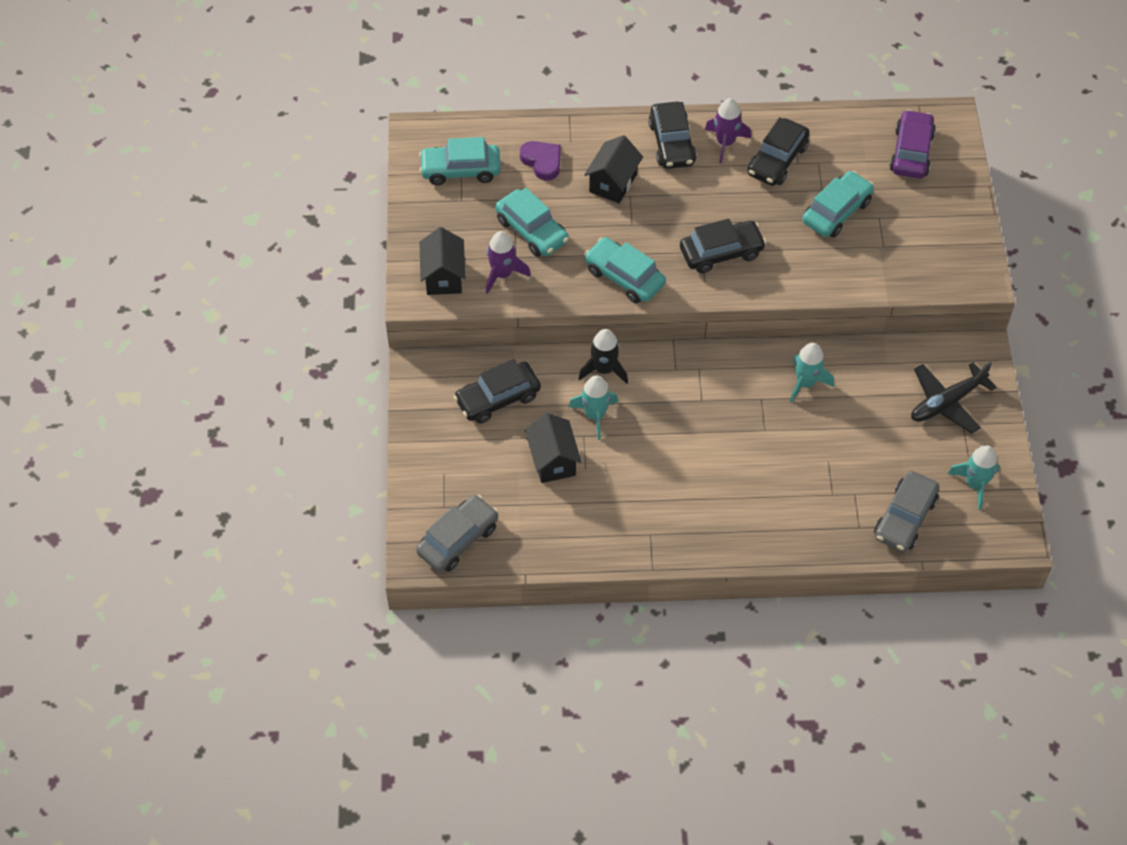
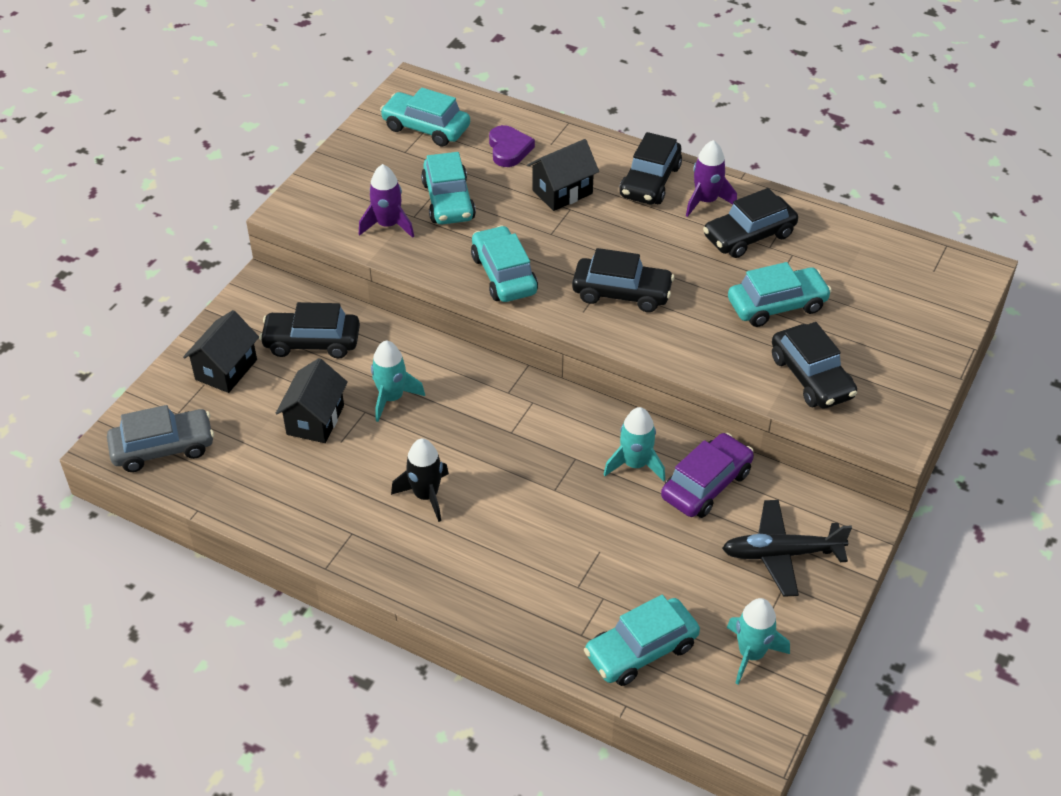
camera: 30 degrees right, 10 degrees down
black house [419,227,465,295] -> black house moved to [183,310,259,393]
black rocket [579,329,628,384] -> black rocket moved to [391,439,449,522]
grey car [874,471,940,552] -> turquoise car [584,595,700,686]
purple car [890,109,936,179] -> purple car moved to [661,433,754,518]
none -> black car [772,322,857,409]

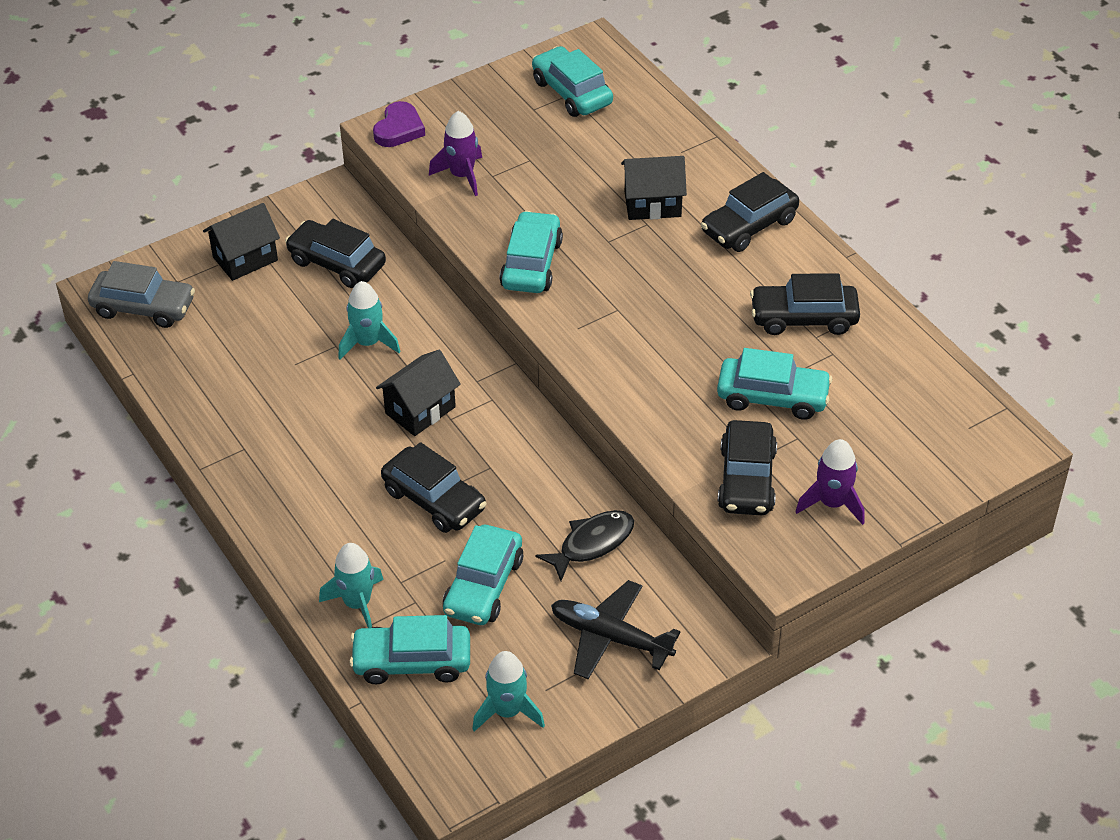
camera: 30 degrees right, 0 degrees up
black house [276,358,348,443] -> black house moved to [376,350,461,436]
black rocket [391,439,449,522] -> none
turquoise car [421,152,476,224] -> turquoise car moved to [443,525,523,625]
purple heart [489,125,535,167] -> purple heart moved to [373,101,425,147]
black car [572,248,674,312] -> black car moved to [381,442,486,533]
turquoise rocket [603,407,665,481] -> turquoise rocket moved to [319,543,384,628]
purple car [661,433,754,518] -> black fish [535,510,634,581]
purple rocket [686,140,737,217] -> purple rocket moved to [795,439,865,525]

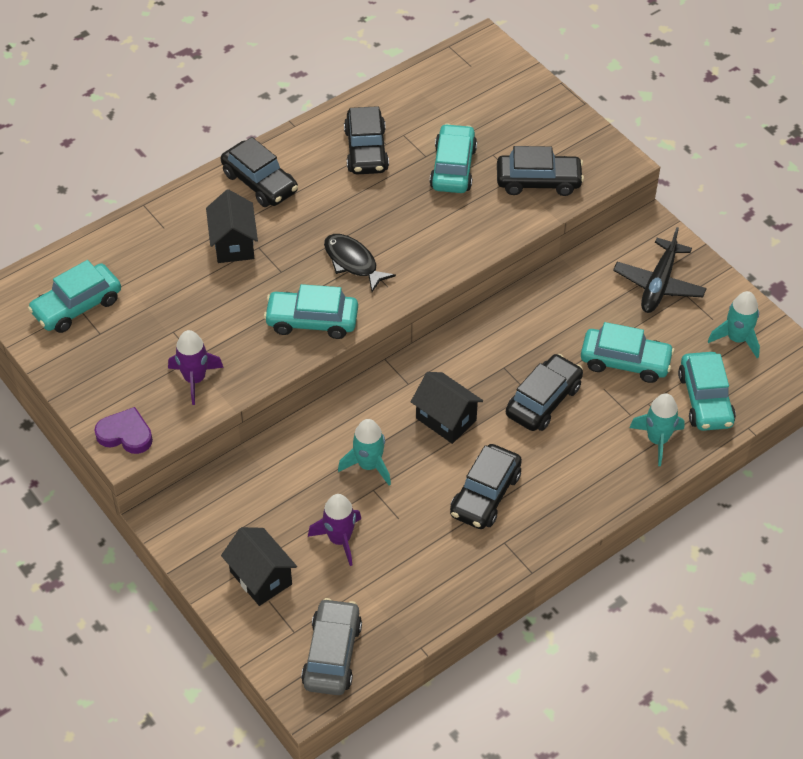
camera: 95 degrees left, 5 degrees up
black car [285,219,386,288] -> black car moved to [450,444,522,529]
black fish [535,510,634,581] -> black fish moved to [324,234,396,292]
purple rocket [795,439,865,525] -> purple rocket moved to [308,494,361,566]

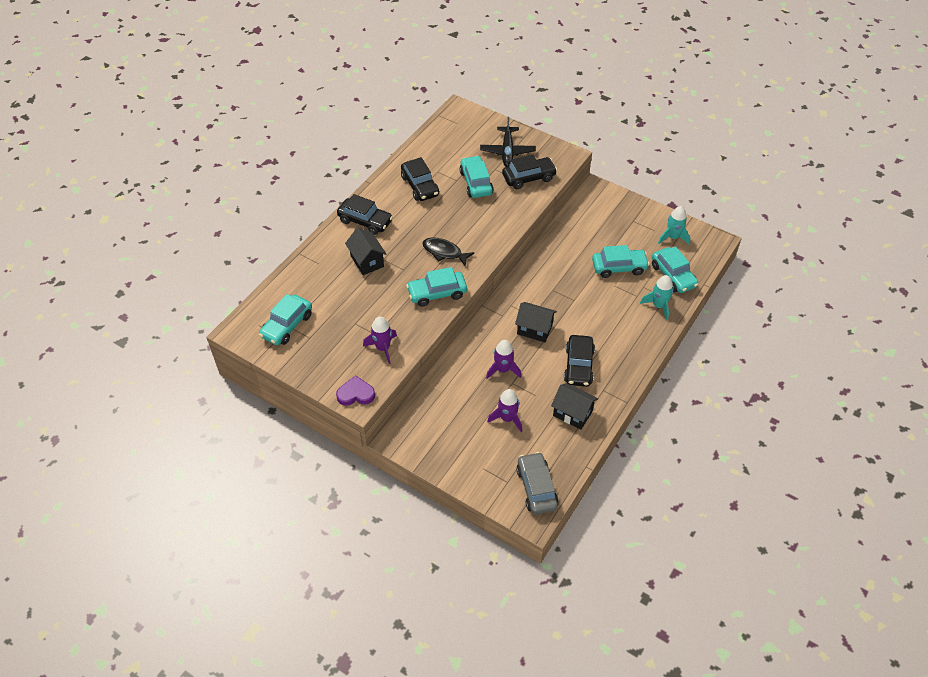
camera: 20 degrees left, 0 degrees up
black house [221,527,297,606] -> black house moved to [551,383,598,430]
turquoise rocket [338,419,391,485] -> purple rocket [486,340,521,379]
black car [506,354,583,431] -> none
black plane [613,227,707,313] -> black plane moved to [480,117,536,167]

